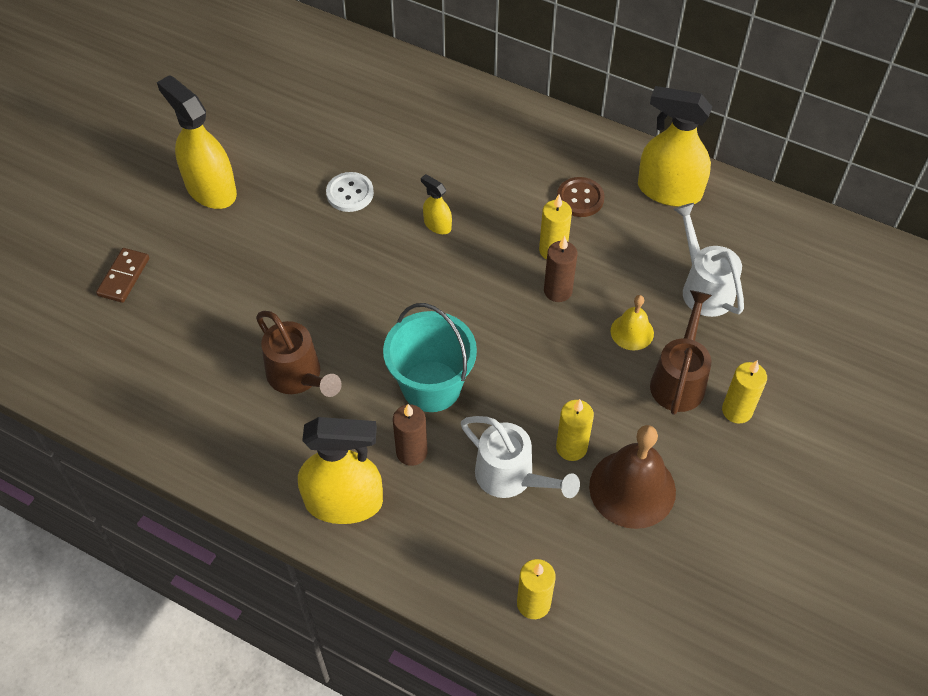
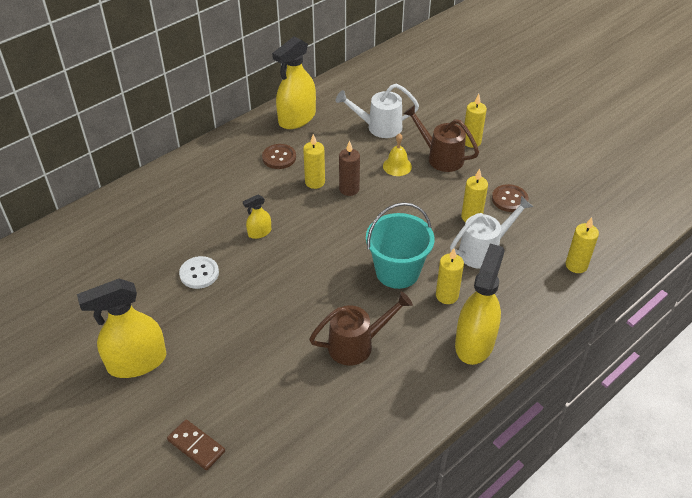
camera: 70 degrees left, 10 degrees down
brown candle [393,404,428,466] -> yellow candle [436,248,464,304]
brown bell [589,425,676,529] -> brown button [492,184,528,212]

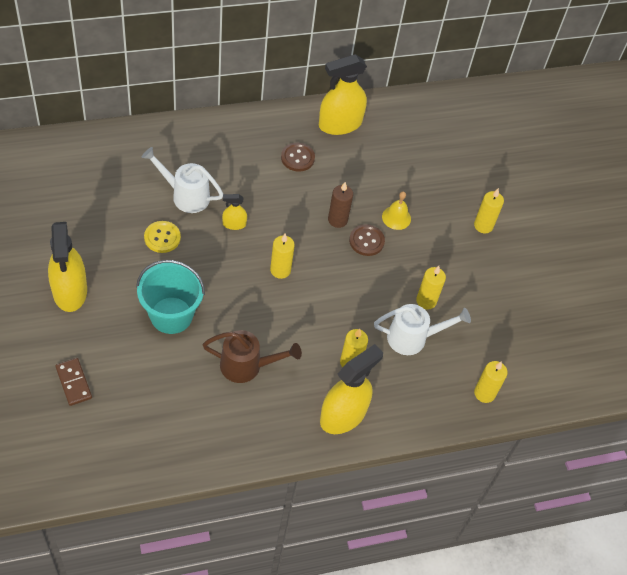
camera: 20 degrees right, 10 degrees up
yellow spray bottle [77,279,166,378] -> yellow spray bottle turned 105 degrees counterclockwise [48,222,87,312]
white button [179,256,219,289] -> yellow button [144,221,181,253]
yellow candle [303,134,325,189] -> yellow candle moved to [270,233,295,279]
white watering can [336,84,419,138] -> white watering can moved to [142,147,223,213]
turquoise bucket [366,202,434,289] -> turquoise bucket moved to [136,260,205,334]
brown watering can [403,105,479,172] -> none
brown button [492,184,528,212] -> brown button moved to [349,224,385,256]

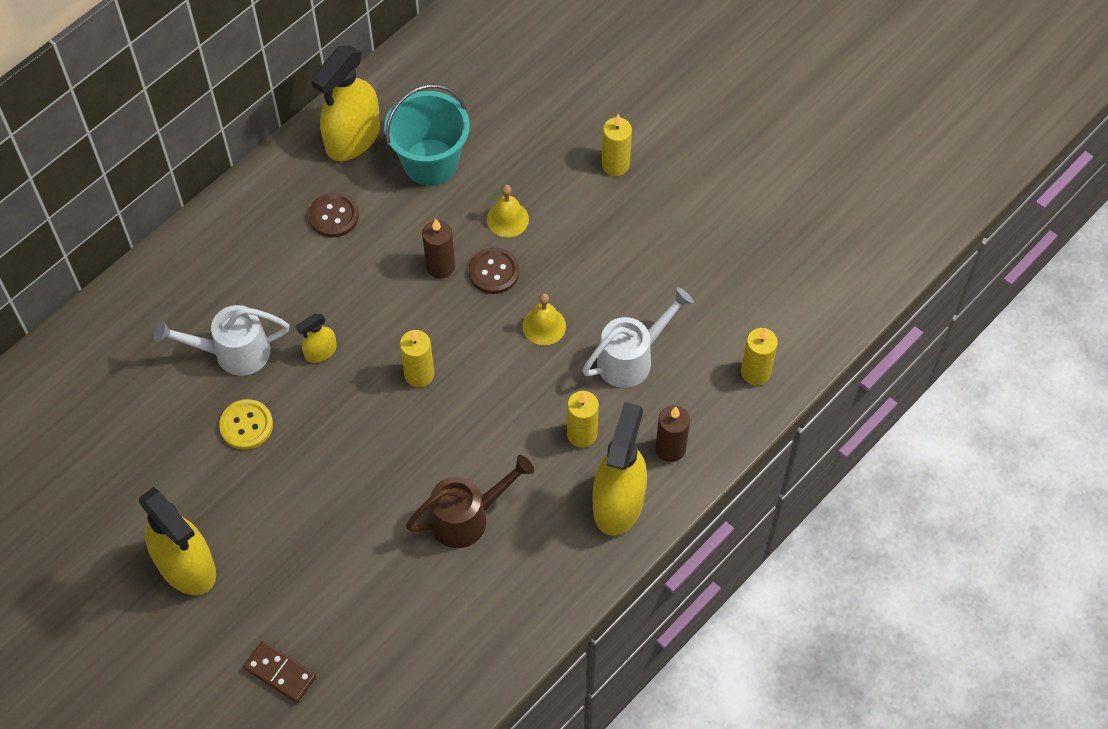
camera: 25 degrees left, 5 degrees up
turquoise bucket [136,260,205,334] -> turquoise bucket moved to [384,84,470,186]
yellow candle [416,266,446,310] -> none
none -> yellow bell [523,293,566,345]
none -> brown candle [655,405,690,462]

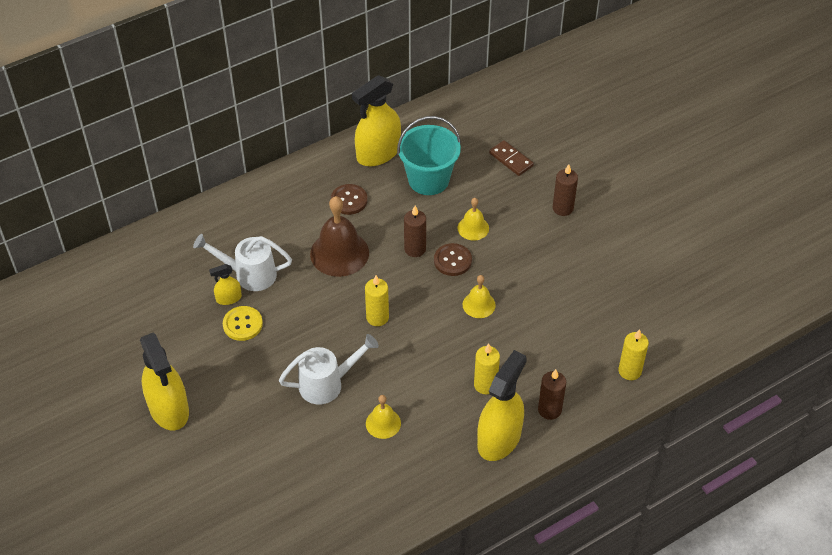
camera: 15 degrees right, 10 degrees down
brown domino [243,641,317,703] -> brown domino moved to [489,140,534,176]
yellow spray bottle [296,314,337,363] -> yellow spray bottle moved to [209,264,242,305]
brown watering can [406,455,534,548] -> yellow bell [366,395,401,439]
white watering can [582,287,694,388] -> white watering can moved to [279,334,379,404]
yellow candle [602,114,632,176] -> brown candle [552,164,578,216]
none -> brown bell [310,196,369,277]

